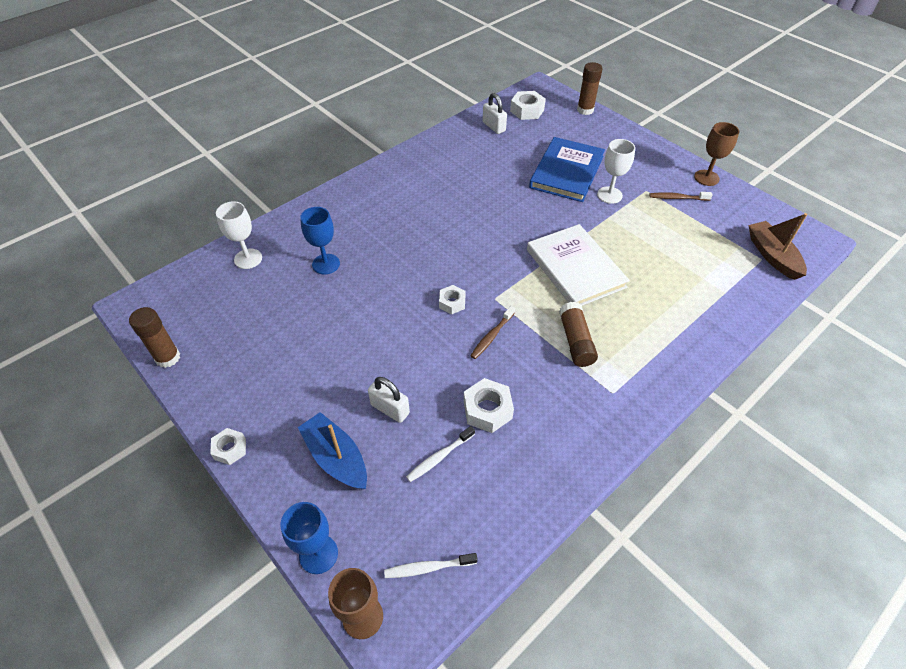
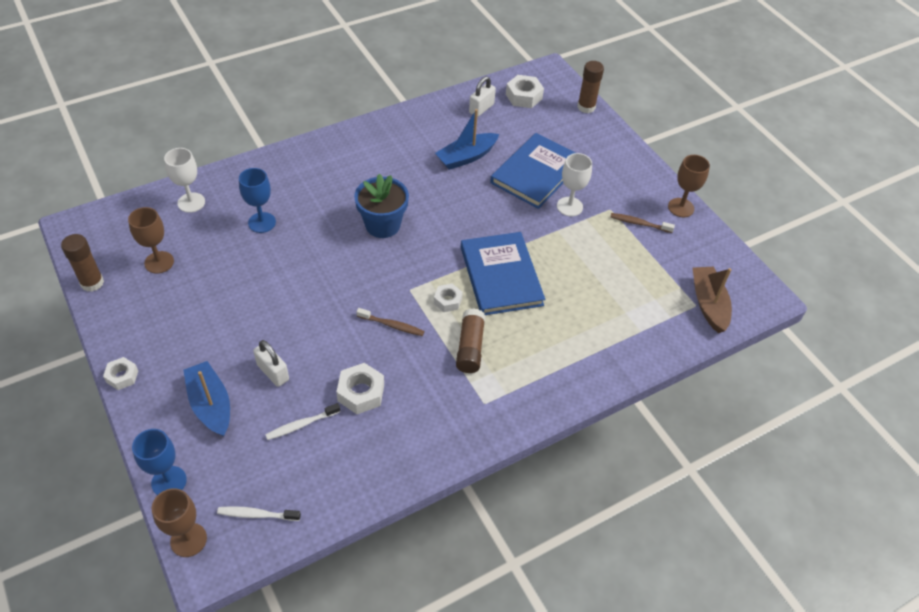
camera: 10 degrees right, 0 degrees up
white nut [439,285,466,314] -> white nut moved to [434,284,463,312]
brown toothbrush [470,306,515,359] -> brown toothbrush turned 120 degrees counterclockwise [356,308,424,336]
white padlock [483,93,507,134] -> white padlock turned 60 degrees clockwise [469,76,496,117]
white book [527,224,630,306] -> blue book [461,232,545,315]
none -> brown goblet [128,207,174,274]
none -> blue flower pot [354,174,409,238]
none -> blue boat [435,109,499,170]

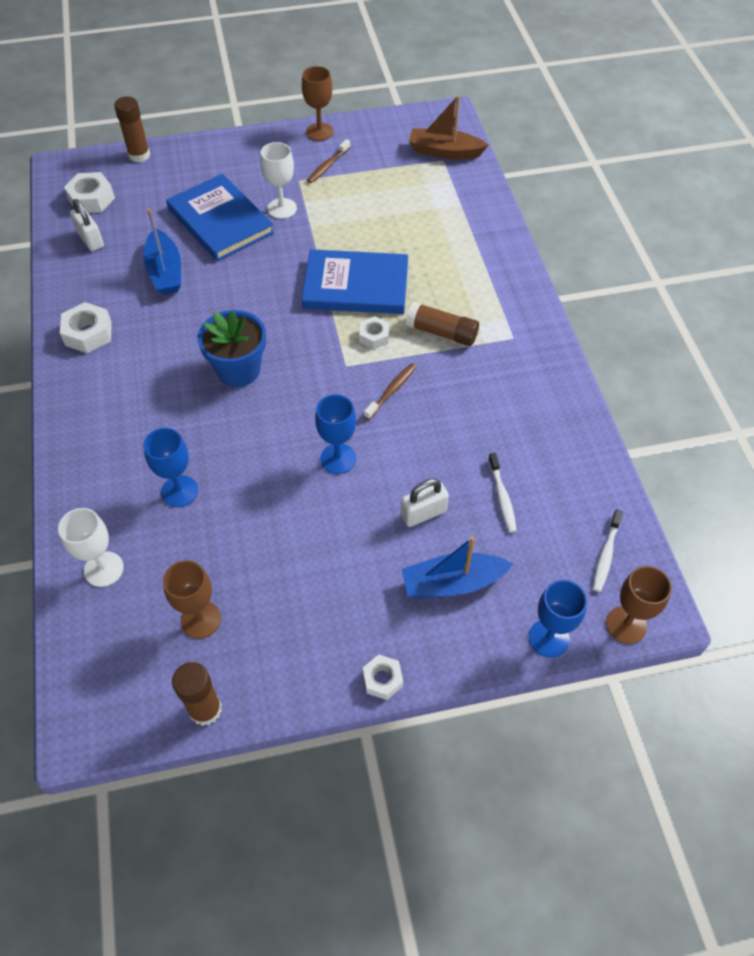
camera: 70 degrees left, 5 degrees up
white nut [336,363,384,414] -> white nut moved to [60,302,112,353]
none -> blue goblet [315,394,356,474]

